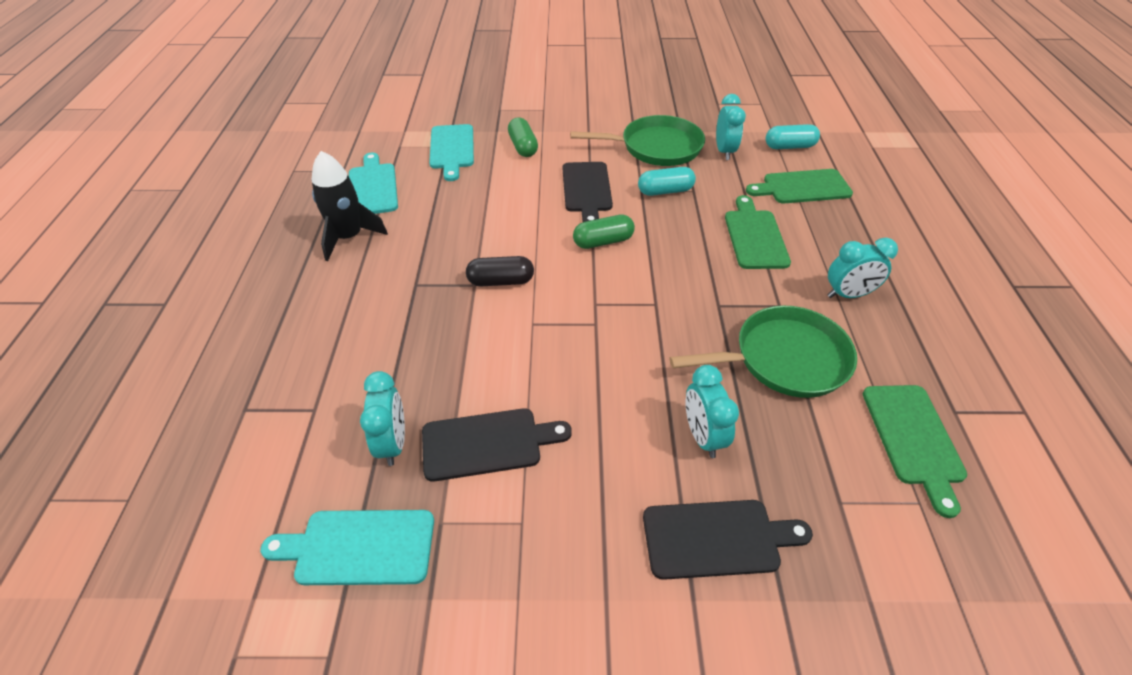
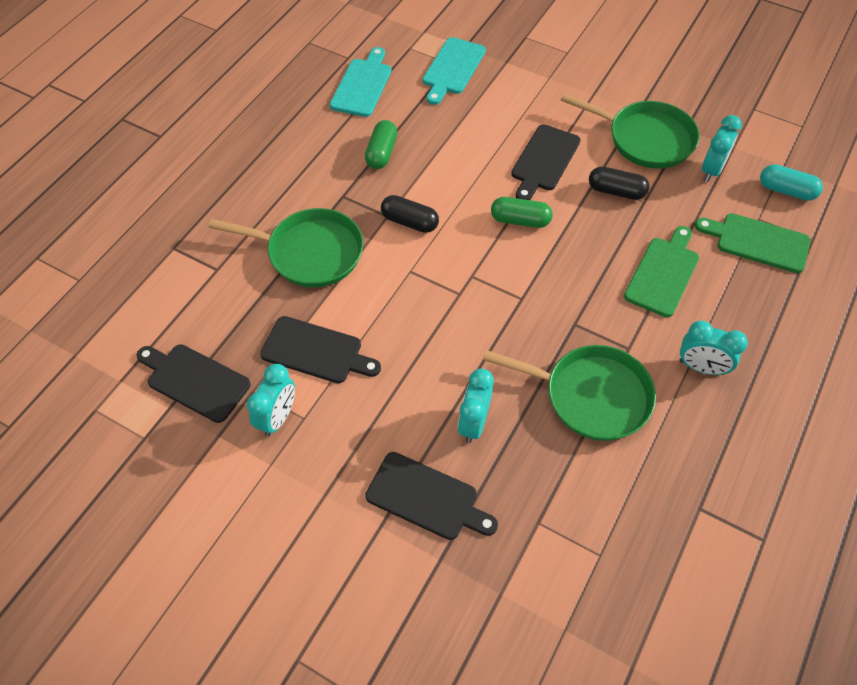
camera: 30 degrees right, 10 degrees up
turquoise cutting board [260,510,434,585] -> black cutting board [136,344,251,423]
black rocket [312,151,388,261] -> none
turquoise clock [360,371,405,466] -> turquoise clock moved to [247,364,295,437]
green capsule [508,118,538,157] -> green capsule moved to [365,120,397,169]
turquoise capsule [638,167,696,196] -> black capsule [589,166,649,200]
green cutting board [863,385,967,518] -> none
none -> green pan [209,208,363,287]

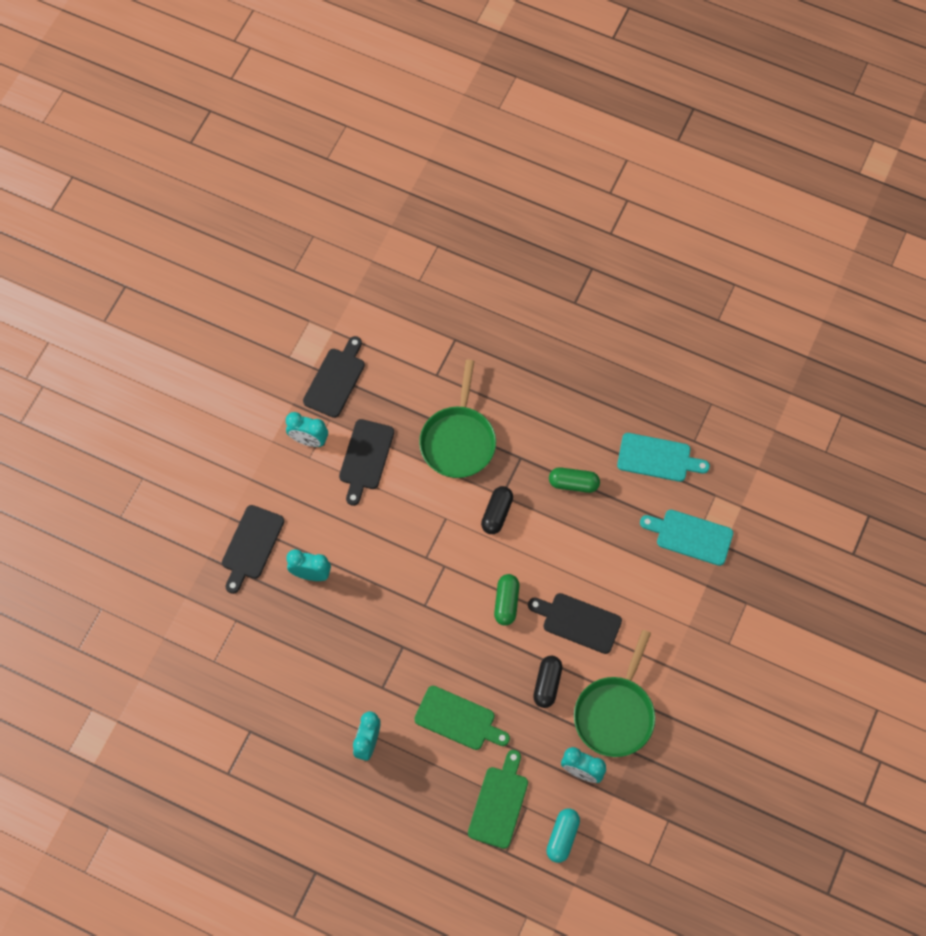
camera: 85 degrees right, 10 degrees up
green pan [483,345,656,441] -> none

